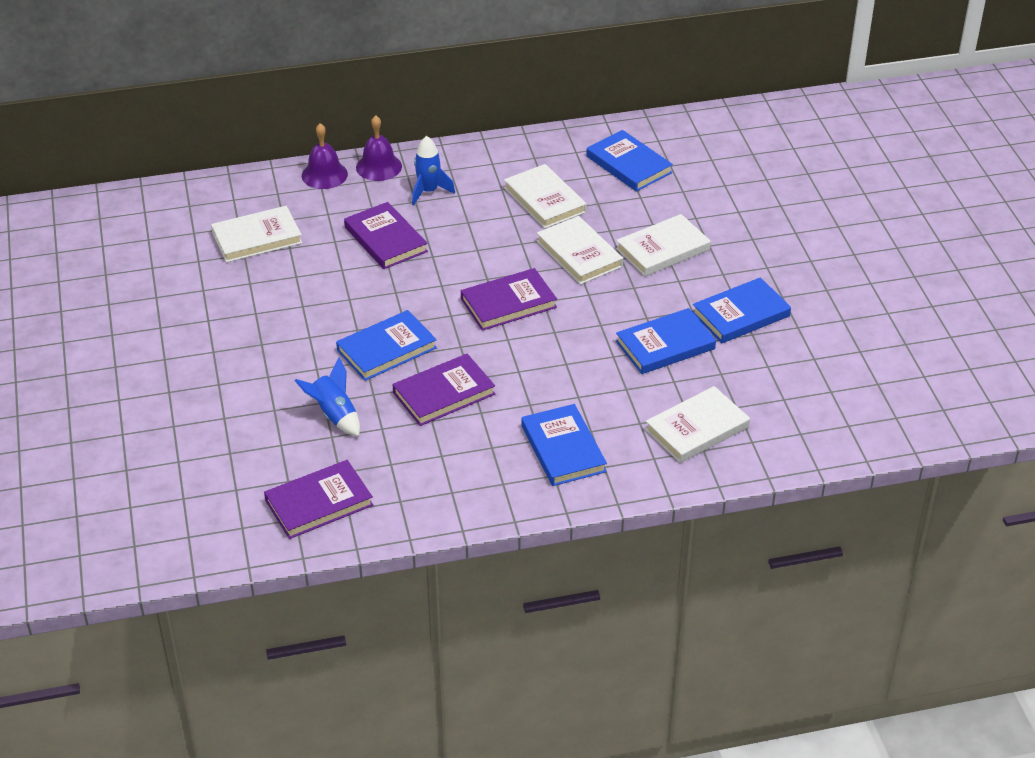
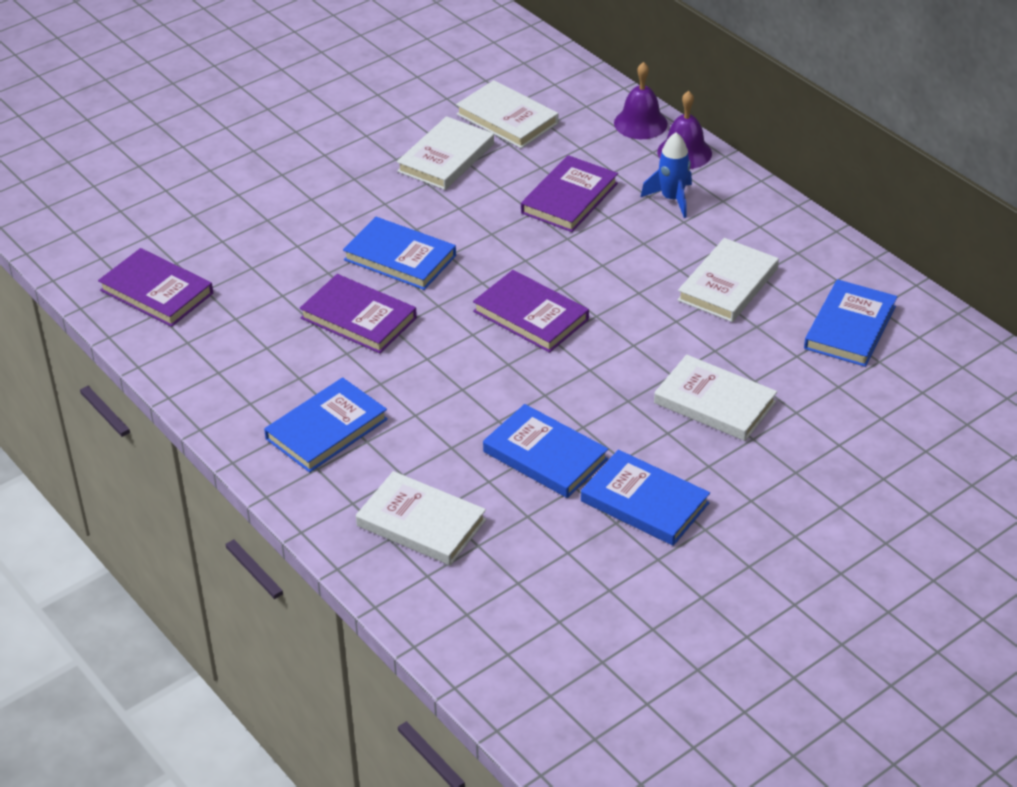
camera: 65 degrees right, 0 degrees up
blue rocket [295,358,360,437] -> none
white book [537,216,623,285] -> white book moved to [397,116,494,190]

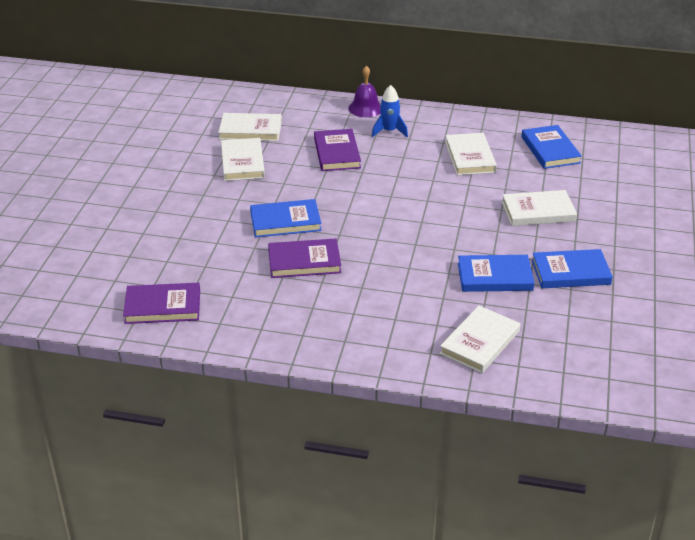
camera: 40 degrees left, 5 degrees down
blue book [264,377,388,473] -> none
white book [356,471,486,565] -> white book turned 45 degrees counterclockwise [440,306,520,373]
purple book [473,270,589,353] -> none
purple bell [614,62,668,139] -> none

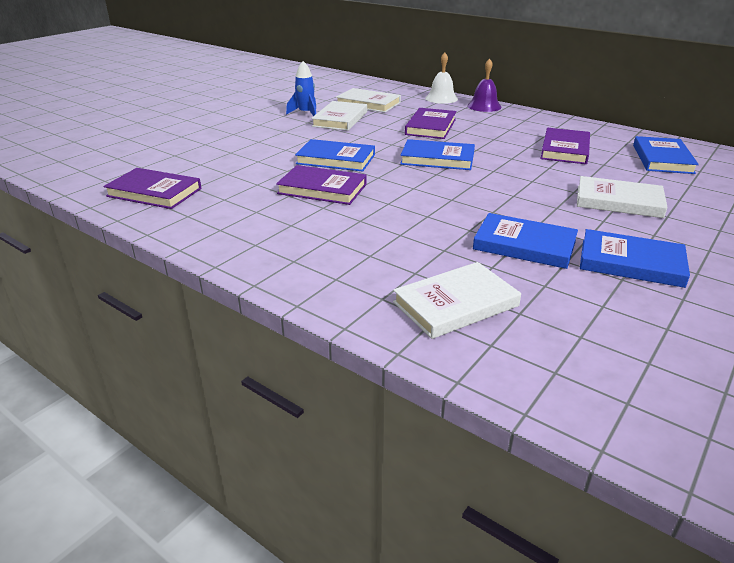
camera: 25 degrees right, 5 degrees down
blue rocket [372,85,408,137] -> blue rocket moved to [286,61,316,116]
white book [445,133,497,175] -> purple book [540,128,590,164]
none -> blue book [400,139,475,170]
none -> white bell [425,52,458,104]

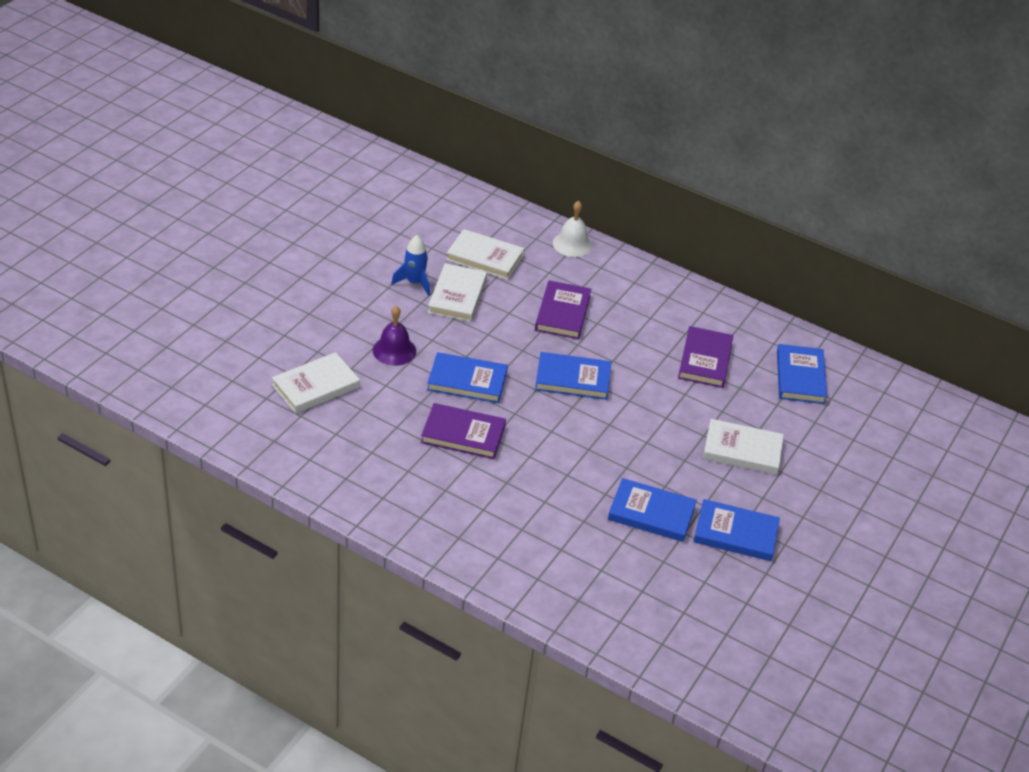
camera: 10 degrees left, 10 degrees up
purple book [103,168,202,209] -> none
white book [393,262,521,339] -> white book moved to [272,352,360,413]
purple bell [467,58,502,112] -> purple bell moved to [373,306,416,366]

